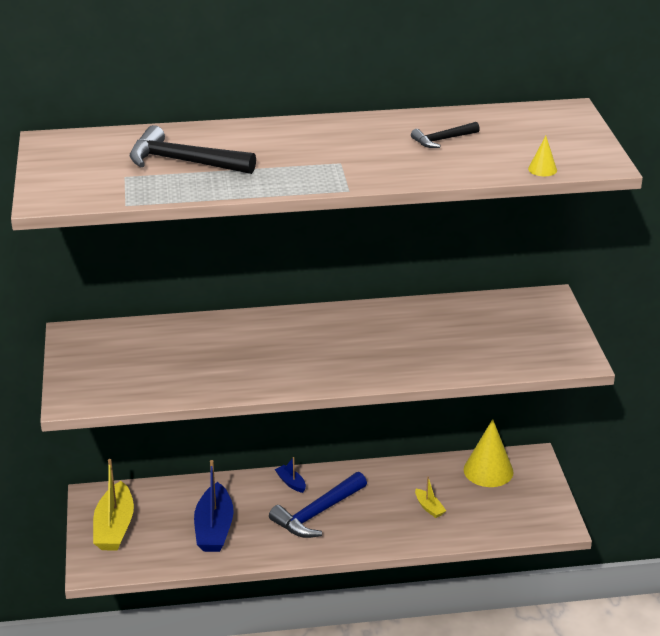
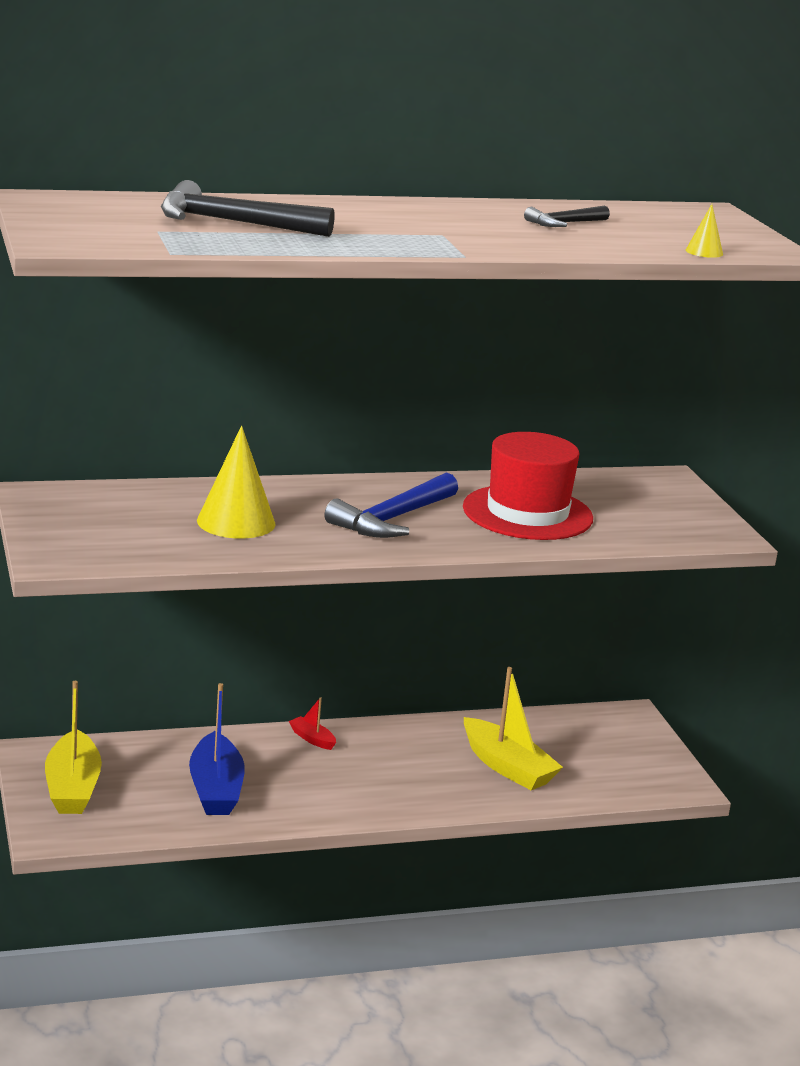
camera: 10 degrees left, 10 degrees down
blue hammer [269,472,367,538] -> blue hammer moved to [325,472,458,538]
blue boat [275,457,306,493] -> red boat [289,697,336,750]
yellow boat [415,477,446,518] -> yellow boat [464,667,563,790], size x2.10
yellow cone [464,419,514,487] -> yellow cone moved to [197,426,276,539]
none -> red hat [463,432,593,540]

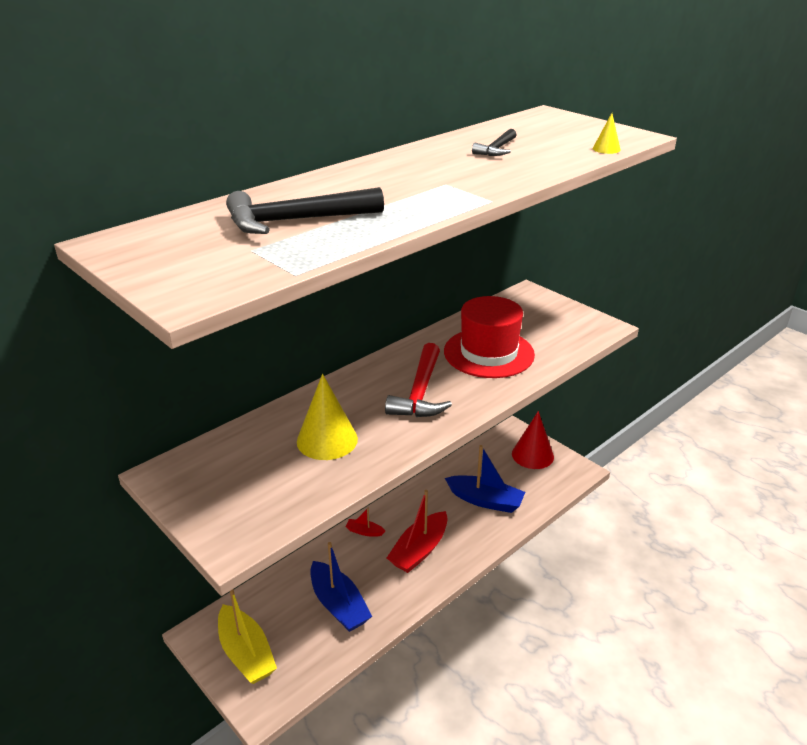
camera: 25 degrees left, 10 degrees up
blue hammer [325,472,458,538] -> red hammer [385,343,452,417]
yellow boat [464,667,563,790] -> blue boat [445,445,525,513]
none -> red boat [387,490,447,573]
none -> red cone [512,411,554,469]

